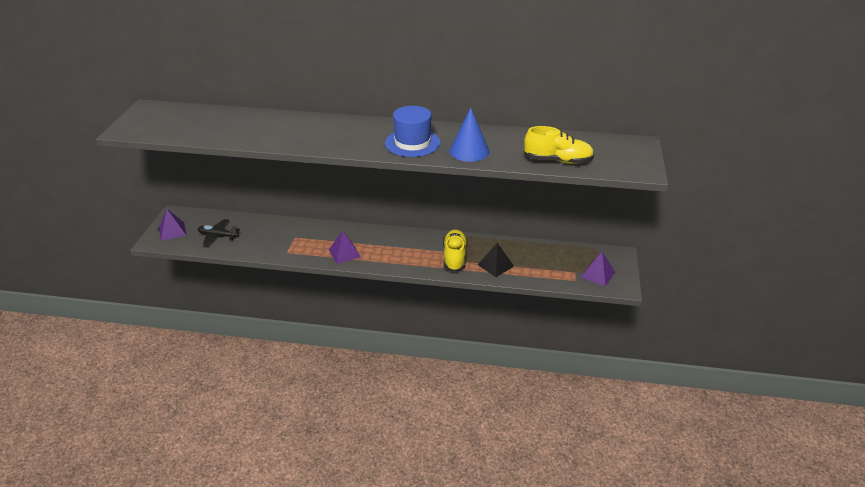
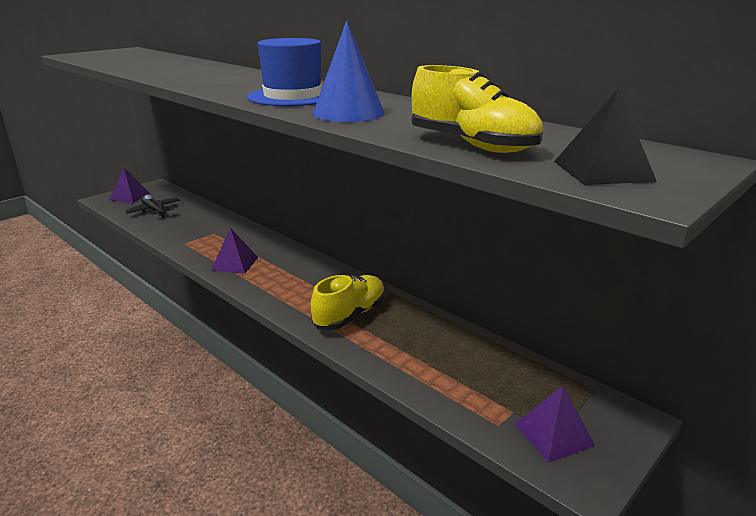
camera: 35 degrees right, 10 degrees down
black pyramid [478,243,514,277] -> black pyramid moved to [554,88,657,185]

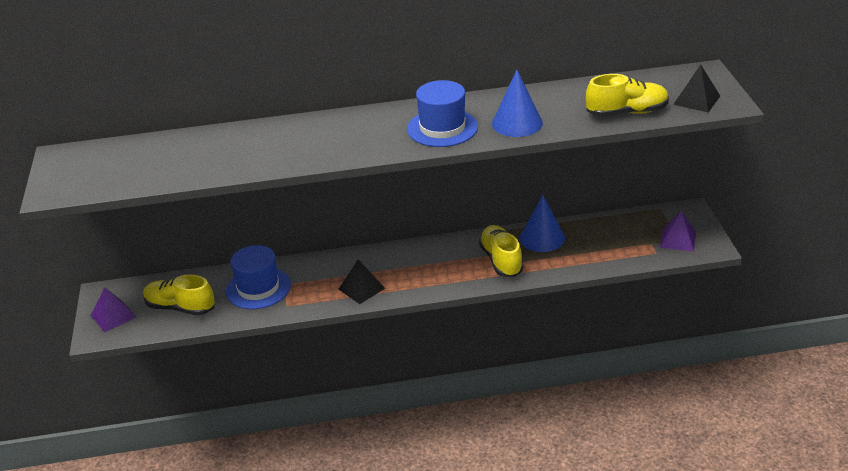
camera: 50 degrees left, 10 degrees up
black plane [125,195,180,218] -> yellow shoe [143,274,215,316]
purple pyramid [211,228,258,274] -> black pyramid [339,259,385,304]
none -> blue hat [226,245,291,309]
none -> blue cone [520,195,565,252]

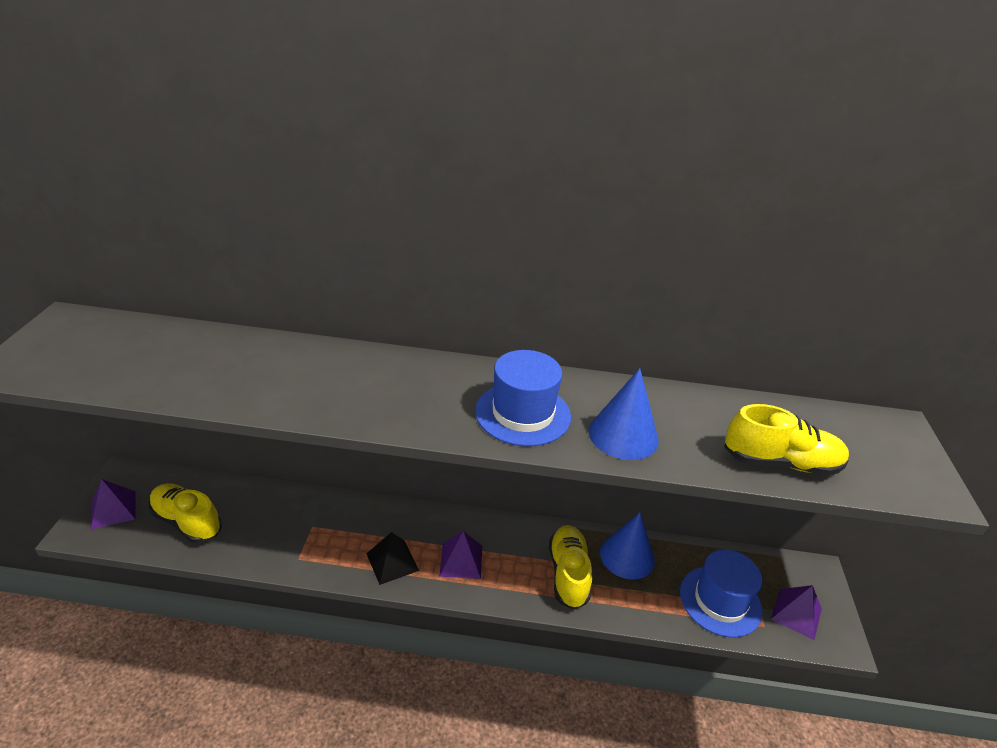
camera: 10 degrees right, 0 degrees up
blue hat [226,245,291,309] -> blue hat moved to [680,549,763,637]
black pyramid [673,65,720,112] -> none
none -> purple pyramid [439,531,482,579]

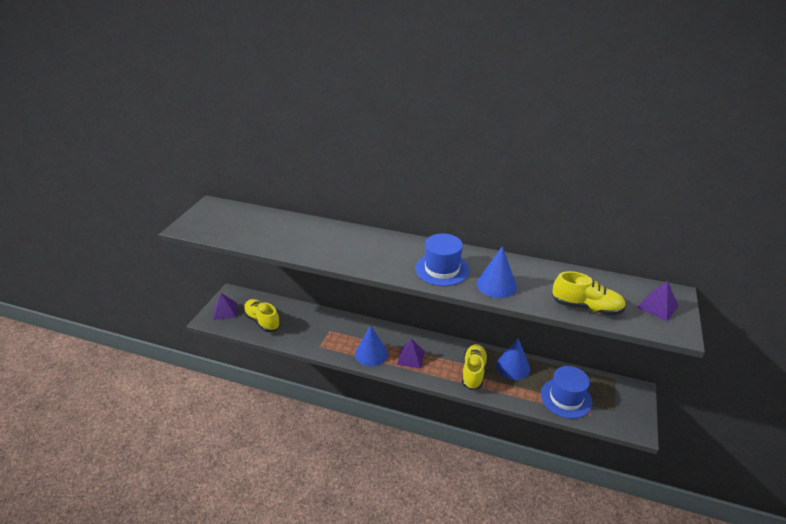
camera: 15 degrees right, 0 degrees up
black pyramid [366,532,419,585] -> blue cone [355,325,388,366]
purple pyramid [771,585,822,640] -> purple pyramid moved to [637,281,679,321]

